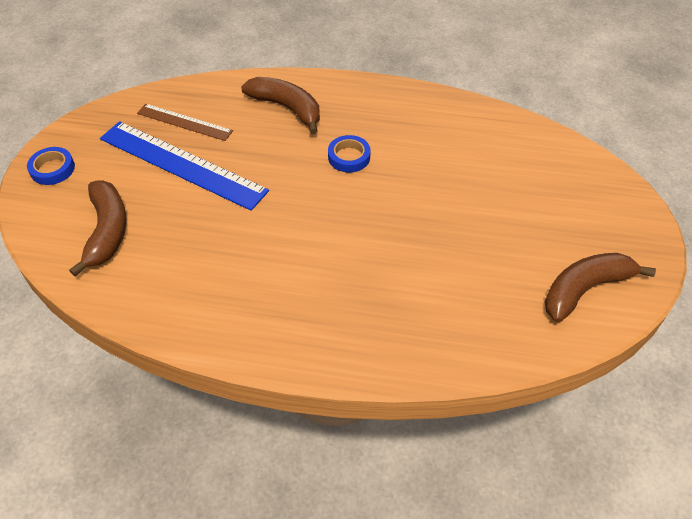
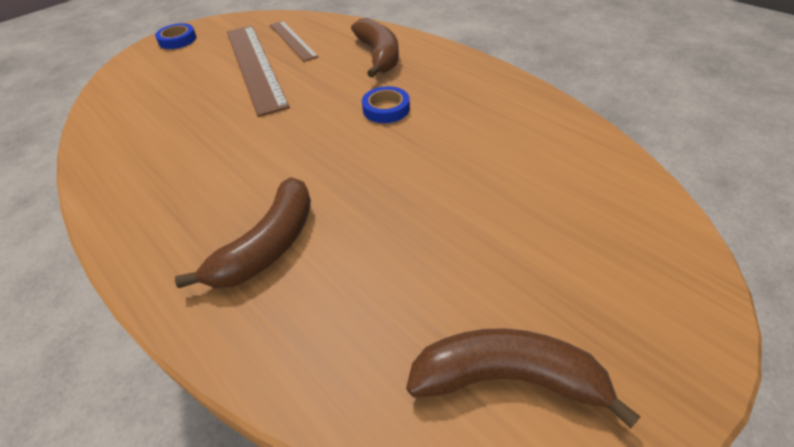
camera: 40 degrees right, 5 degrees down
brown banana [69,181,127,276] -> brown banana moved to [175,177,311,288]
blue ruler [100,121,269,211] -> brown ruler [227,26,290,117]

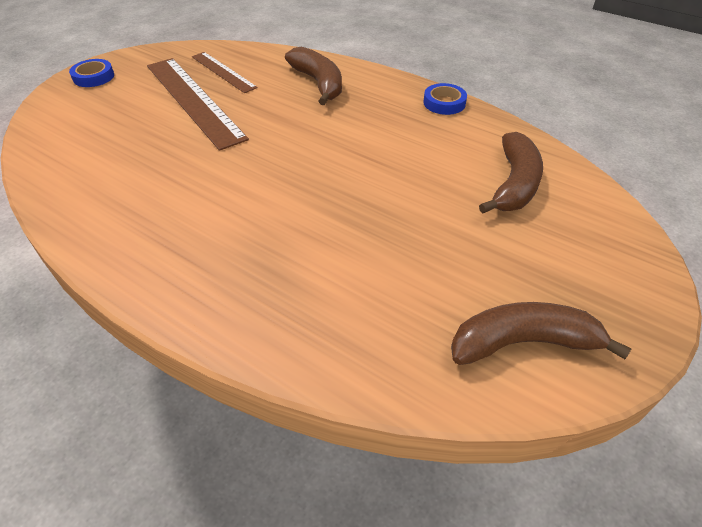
camera: 15 degrees left, 0 degrees up
brown banana [175,177,311,288] -> brown banana moved to [479,132,543,213]
blue tape [362,86,410,123] -> blue tape moved to [423,83,467,115]

